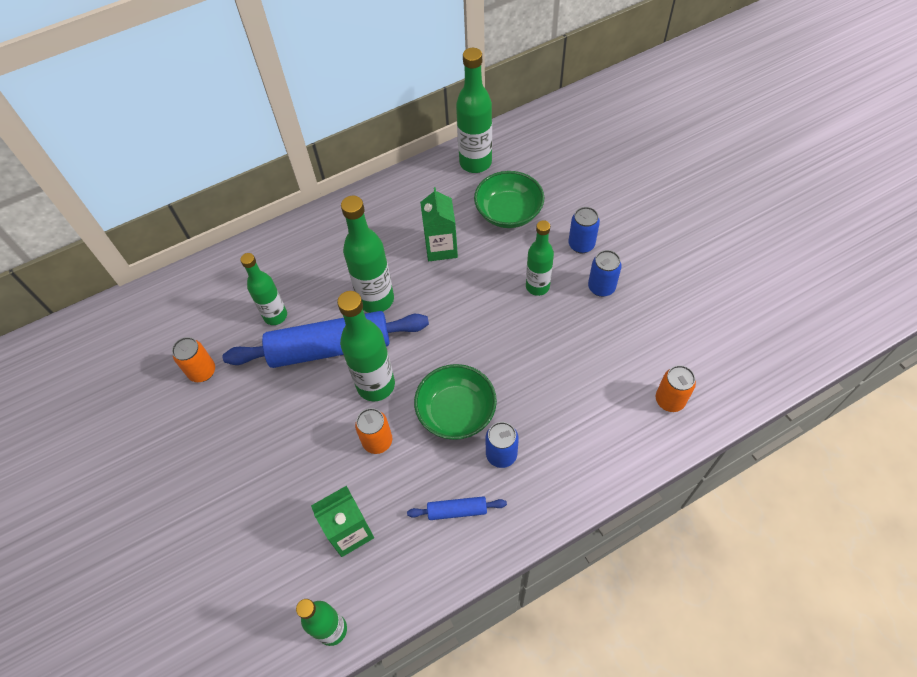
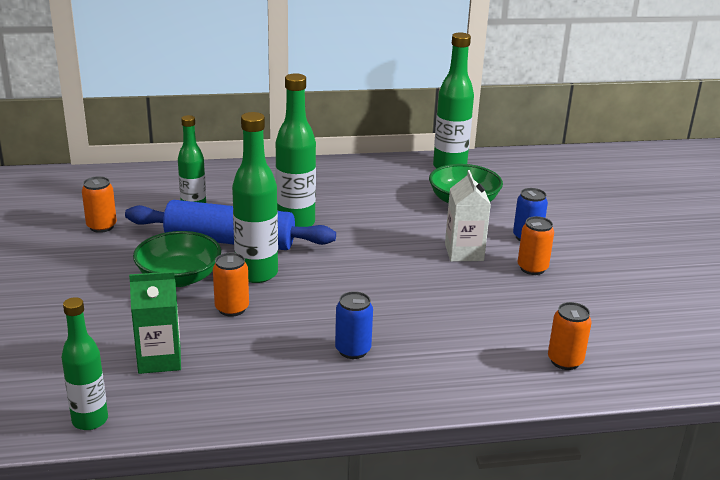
camera: 15 degrees right, 30 degrees down
blue rolling pin [407,496,507,520] -> none
green bowl [414,364,497,440] -> green bowl moved to [133,231,221,287]
green carton [420,187,458,261] -> none
green bottle [526,220,554,296] -> white carton [445,170,491,262]
blue can [588,250,622,297] -> orange can [518,216,554,275]

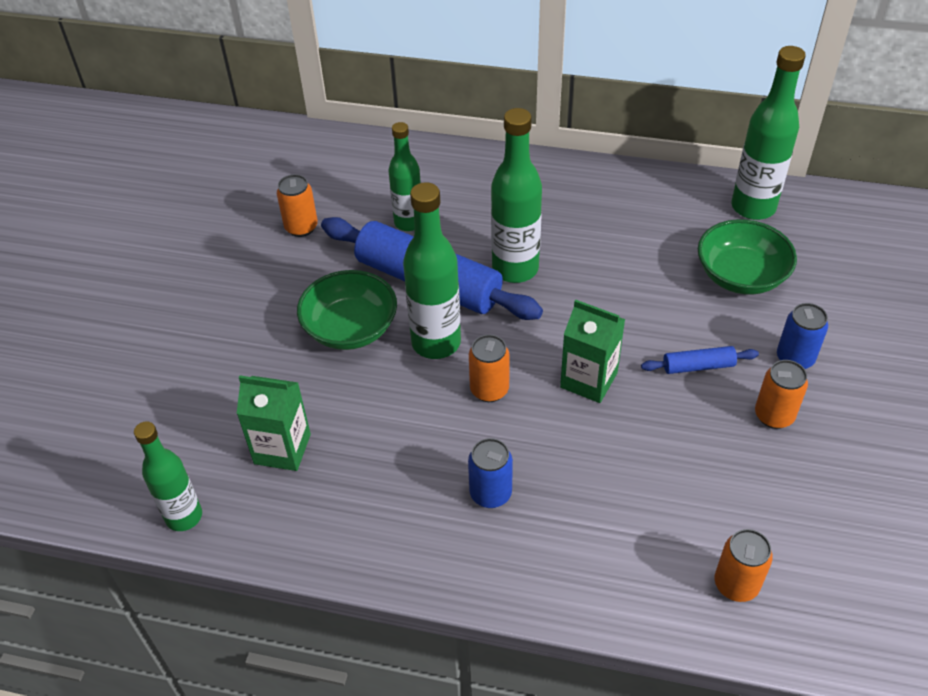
camera: 25 degrees right, 20 degrees up
orange can [213,252,249,317] -> orange can moved to [469,335,510,402]
white carton [445,170,491,262] -> blue rolling pin [641,346,759,374]
none -> green carton [560,299,625,403]

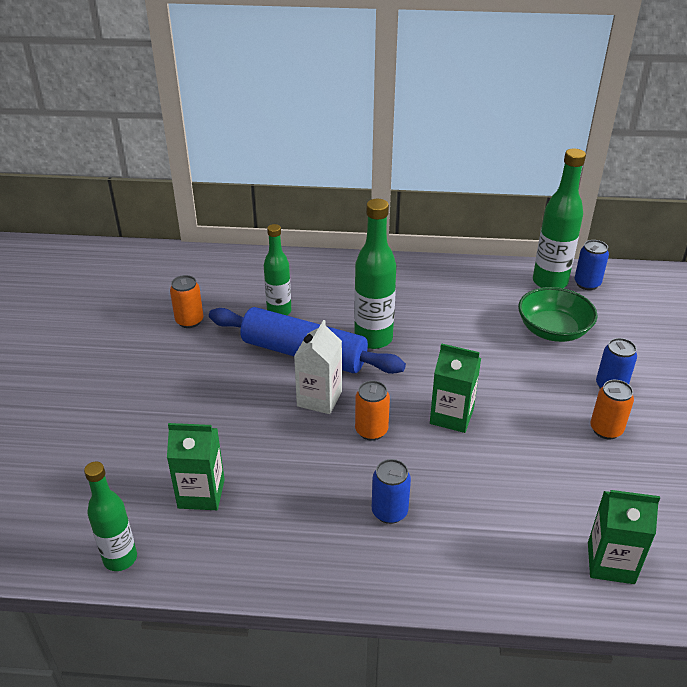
camera: 10 degrees left, 10 degrees down
green bowl [297,270,397,350] -> none
green bottle [403,182,461,359] -> white carton [294,320,342,414]
blue rolling pin [641,346,759,374] -> none
orange can [715,529,773,602] -> green carton [588,490,660,584]
none -> blue can [575,240,609,290]

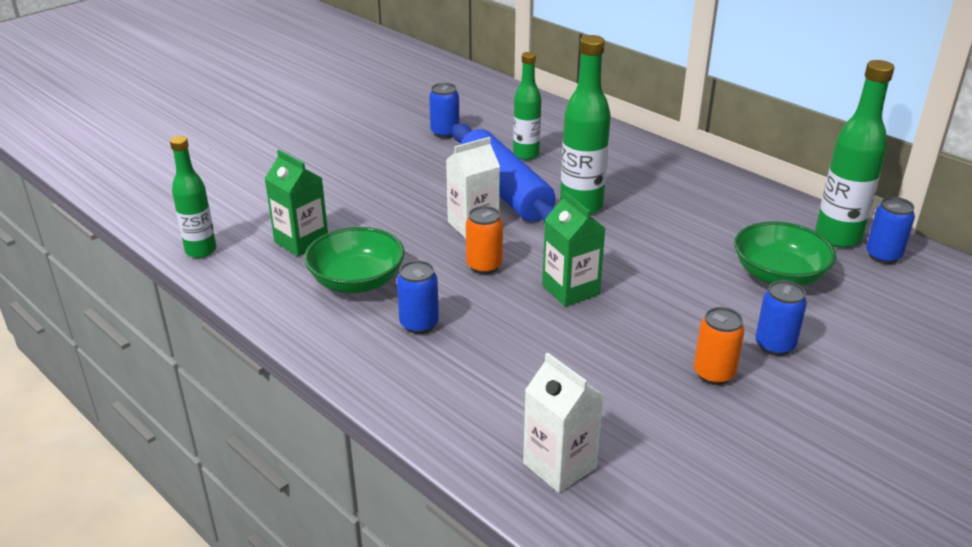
camera: 40 degrees right, 5 degrees down
orange can [170,275,203,328] -> blue can [429,83,460,138]
green carton [588,490,660,584] -> white carton [523,352,604,493]
none -> green bowl [304,227,405,293]

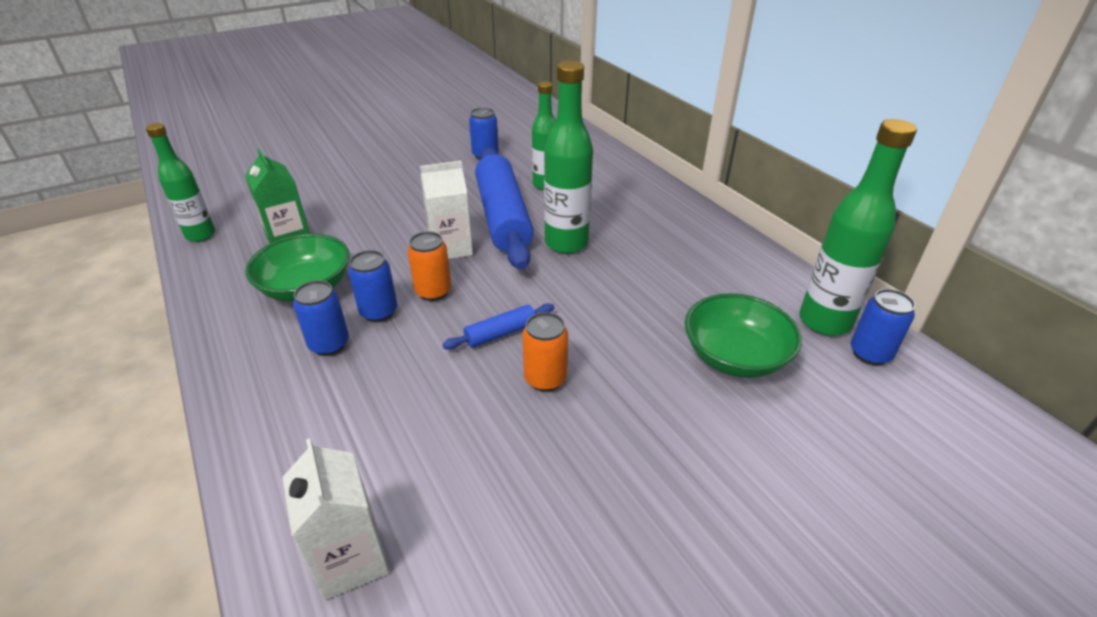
camera: 15 degrees right, 5 degrees up
green carton [542,191,606,307] -> blue rolling pin [442,303,555,350]
orange can [694,307,745,385] -> orange can moved to [522,312,568,392]
blue can [755,280,807,356] -> blue can moved to [348,250,397,322]

